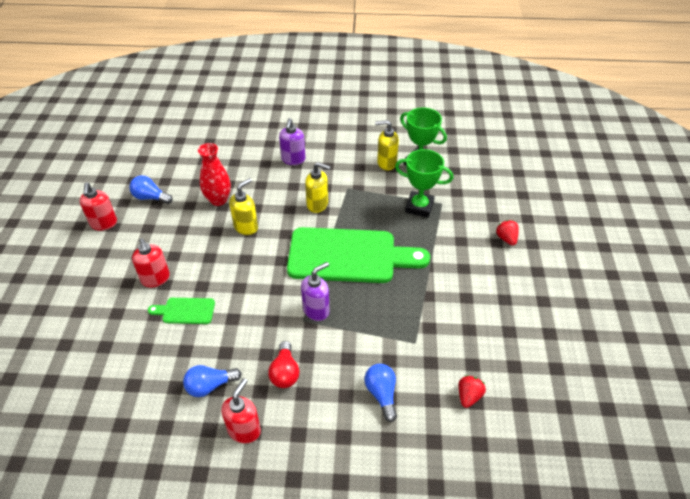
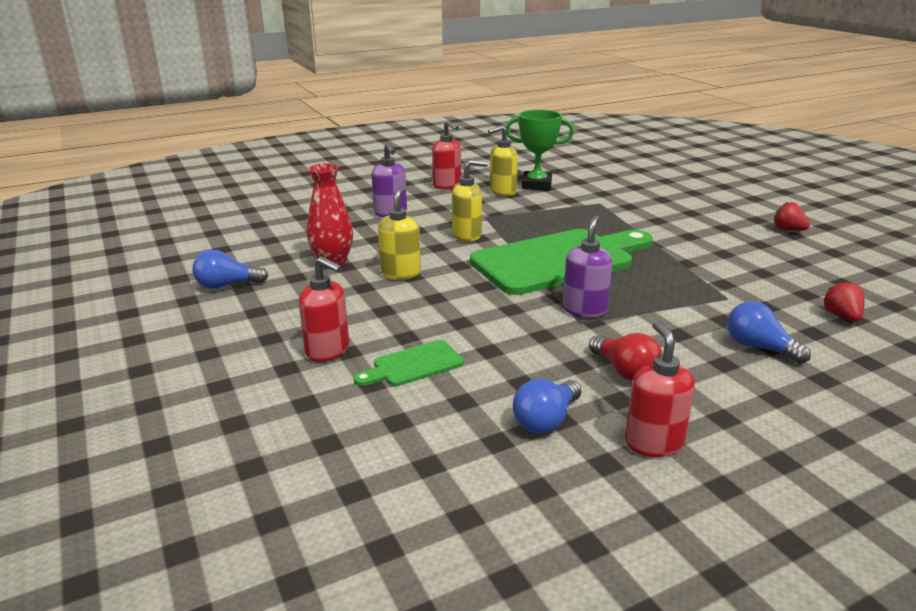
camera: 30 degrees left, 20 degrees down
red soap dispenser [80,183,117,231] -> red soap dispenser moved to [432,120,461,189]
green trophy [395,149,453,218] -> none
red strawberry [496,220,519,245] -> red strawberry moved to [774,202,810,231]

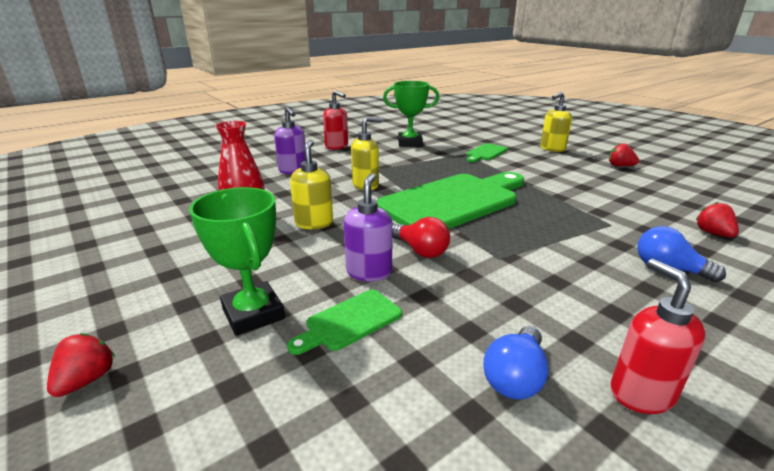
camera: 10 degrees left, 0 degrees up
blue light bulb [192,250,268,289] -> none
red soap dispenser [299,256,349,362] -> green trophy [189,187,285,336]
yellow soap dispenser [488,125,518,196] -> yellow soap dispenser moved to [540,92,572,152]
purple soap dispenser [563,215,612,318] -> purple soap dispenser moved to [344,173,393,282]
red light bulb [589,333,663,381] -> red light bulb moved to [392,217,450,258]
none -> red strawberry [47,333,115,397]
none -> green cutting board [467,143,508,162]

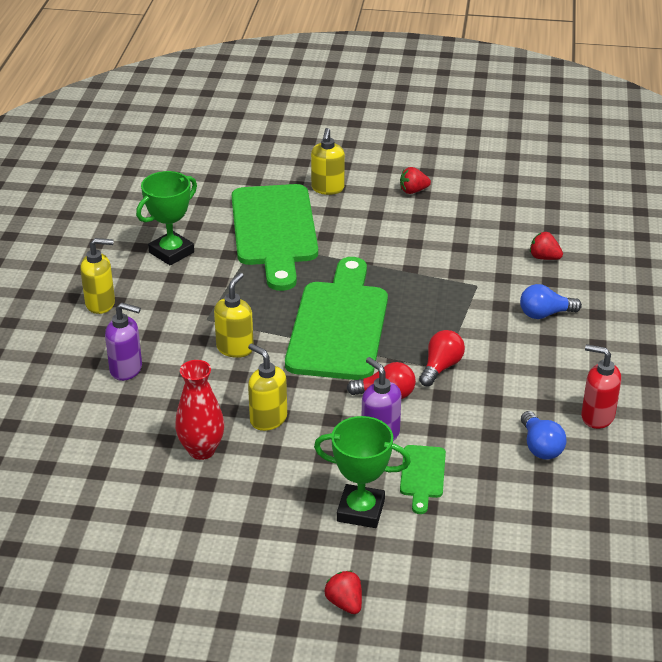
camera: 45 degrees left, 10 degrees up
red soap dispenser [323,90,348,150] -> yellow soap dispenser [80,238,115,314]
green cutting board [467,143,508,162] -> green cutting board [232,184,318,291], size x2.31
none -> red light bulb [419,330,465,386]

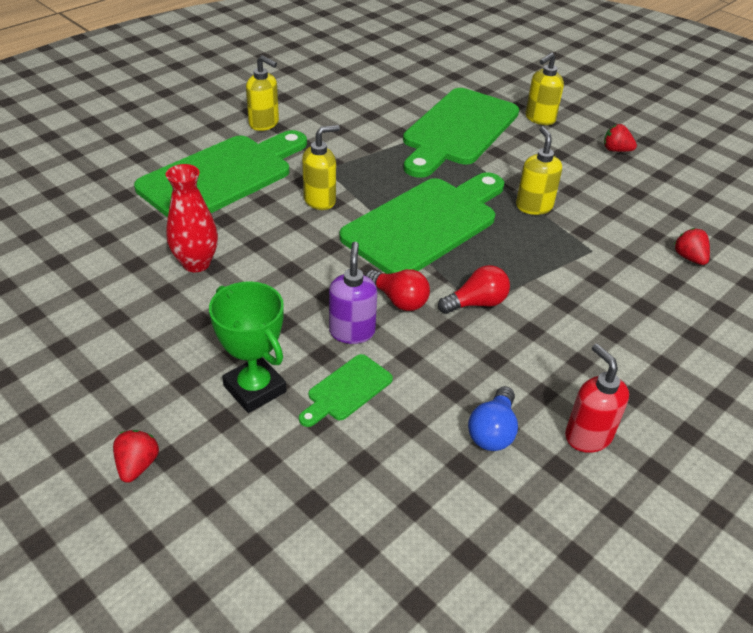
camera: 35 degrees right, 5 degrees up
purple soap dispenser [105,303,142,381] -> green cutting board [134,130,307,218]
green trophy [136,171,197,265] -> none
yellow soap dispenser [248,343,287,431] -> yellow soap dispenser moved to [516,126,562,215]
blue light bulb [520,284,582,319] -> none

